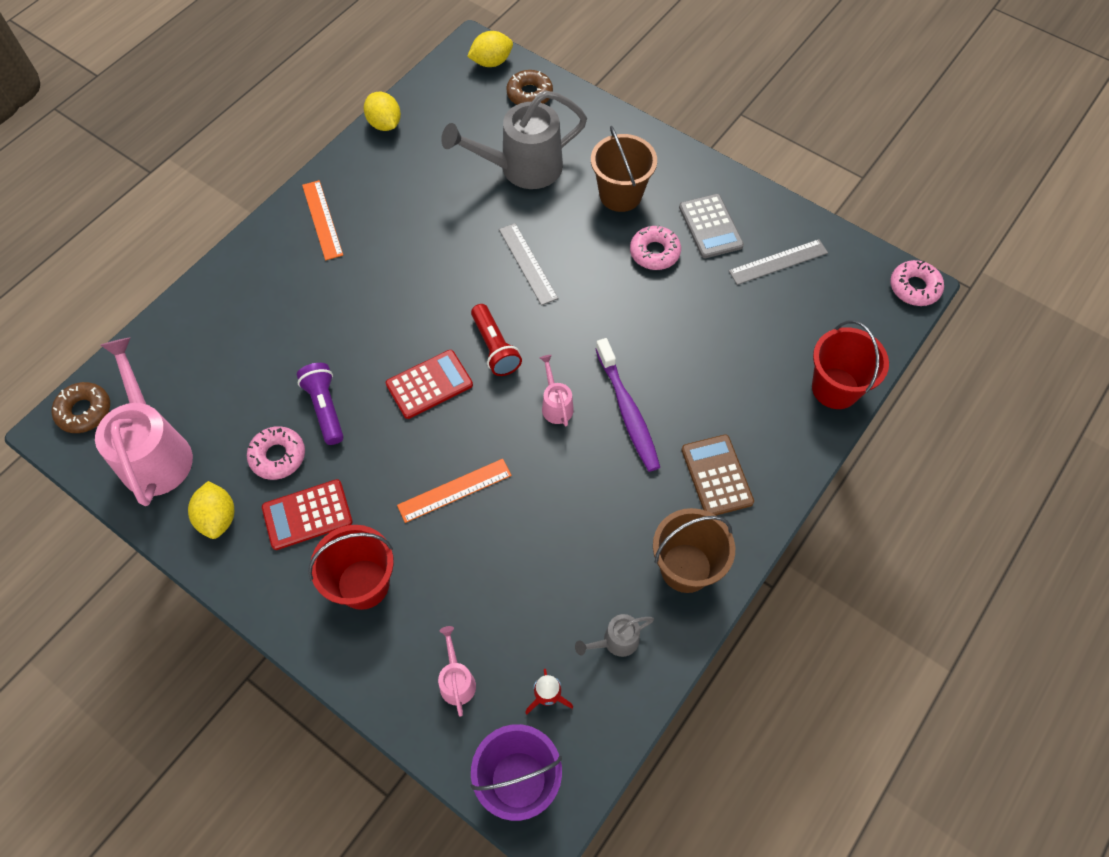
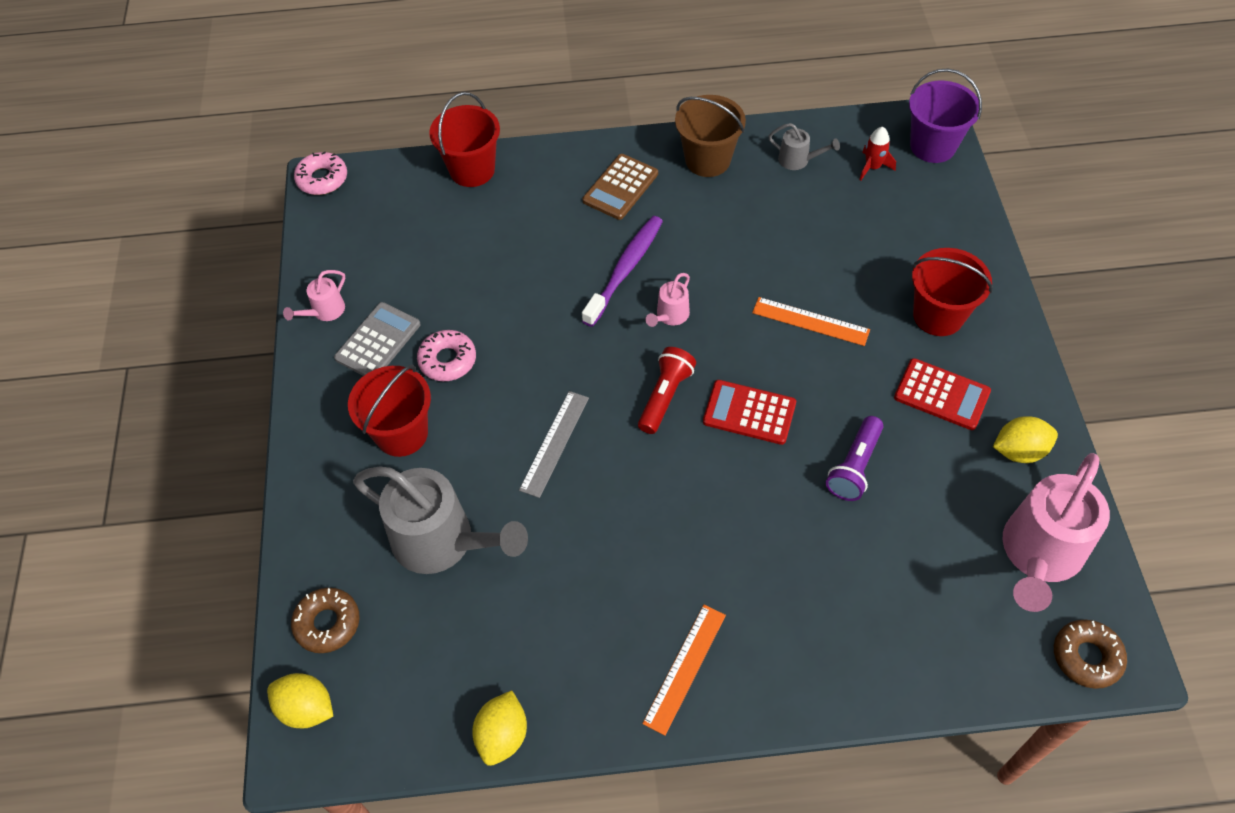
camera: 130 degrees left, 5 degrees down
yellow lemon [188,481,234,539] -> yellow lemon turned 45 degrees clockwise [993,416,1058,463]
pink donut [247,426,305,480] -> none
pink watering can [438,626,476,717] -> pink watering can moved to [283,270,345,321]
brown bucket [591,126,657,212] -> red bucket [348,365,431,457]
grey ruler [729,239,828,285] -> none

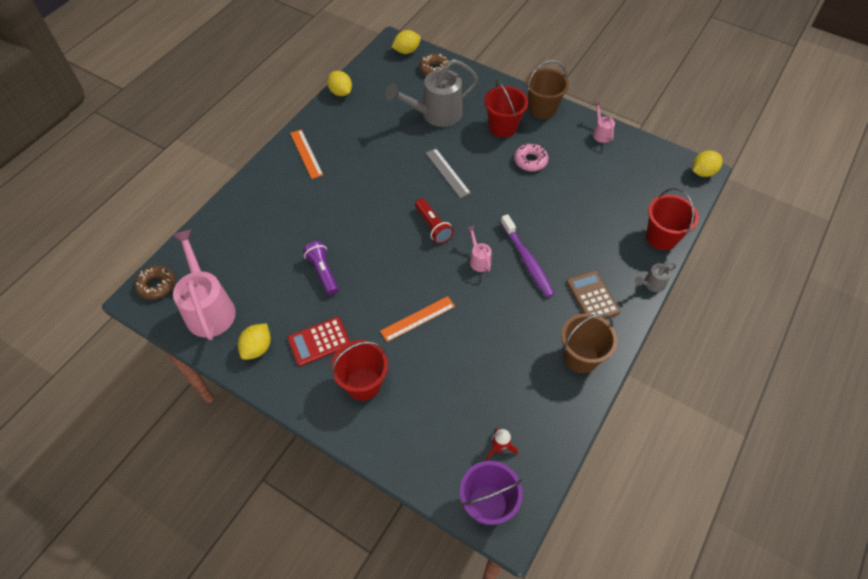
camera: 125 degrees right, 0 degrees up
pink donut [294,152,347,195] -> yellow lemon [693,151,723,177]
grey calculator [334,302,421,376] -> none
red calculator [703,380,796,445] -> none
grey watering can [768,123,840,170] -> grey watering can moved to [635,262,676,292]
none -> brown bucket [526,60,569,119]

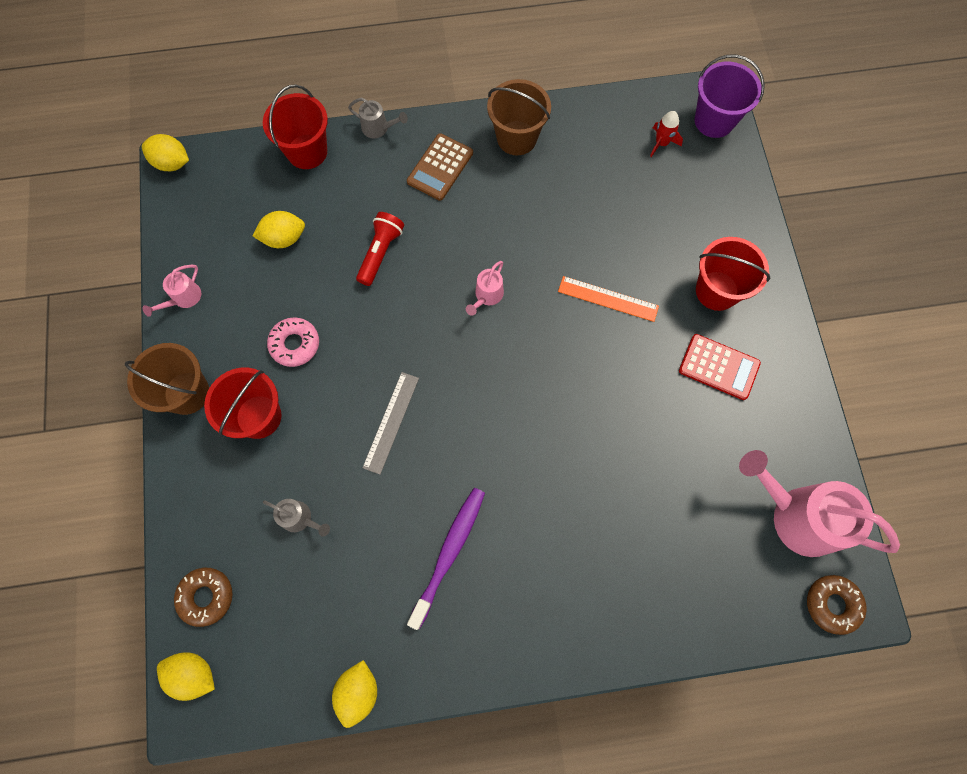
camera: 130 degrees left, 15 degrees up
pink watering can [172,229,236,340] -> pink watering can turned 90 degrees clockwise [739,450,900,557]
yellow lemon [238,324,271,360] -> yellow lemon moved to [253,211,305,248]
orange ruler [290,129,323,179] -> none
purple flashlight [303,241,339,295] -> none
grey watering can [386,59,478,127] -> grey watering can [263,499,330,537], size x0.45
red flashlight [415,198,454,244] -> red flashlight moved to [356,212,404,286]
purple toothbrush [501,214,554,298] -> purple toothbrush moved to [407,488,485,630]

